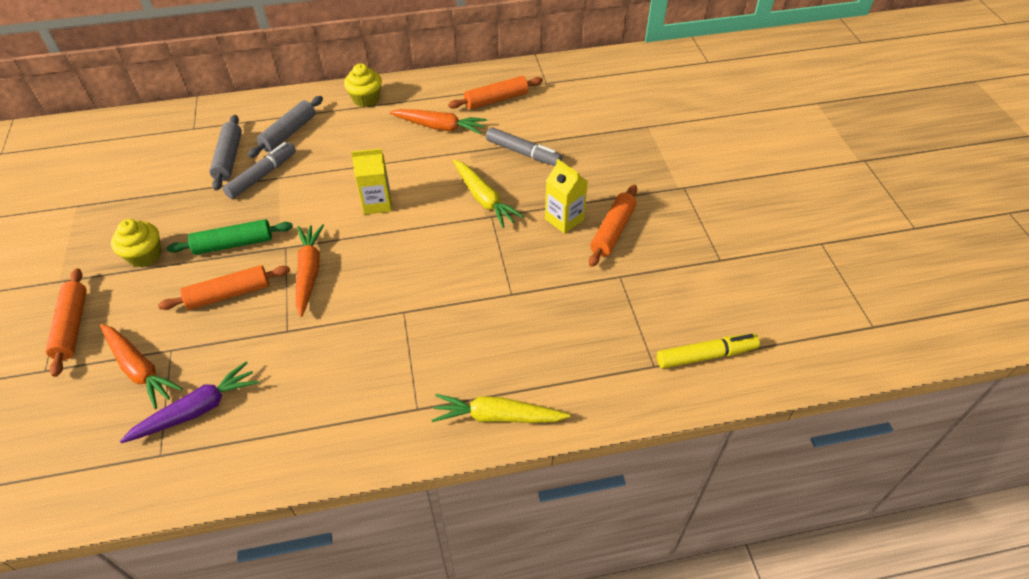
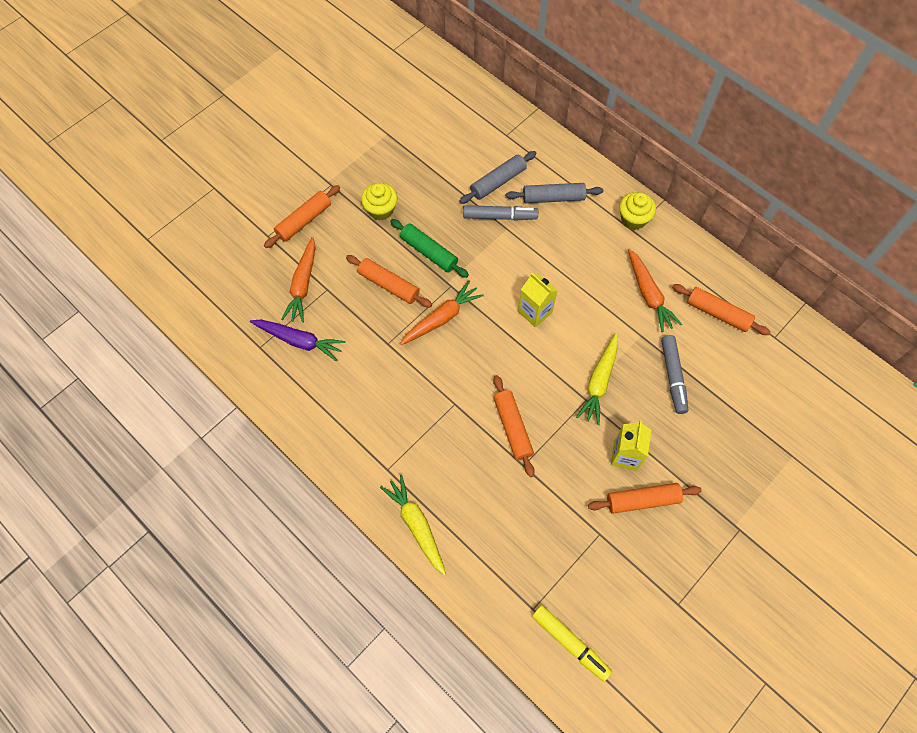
camera: 55 degrees right, 15 degrees up
none -> orange rolling pin [493,375,535,477]

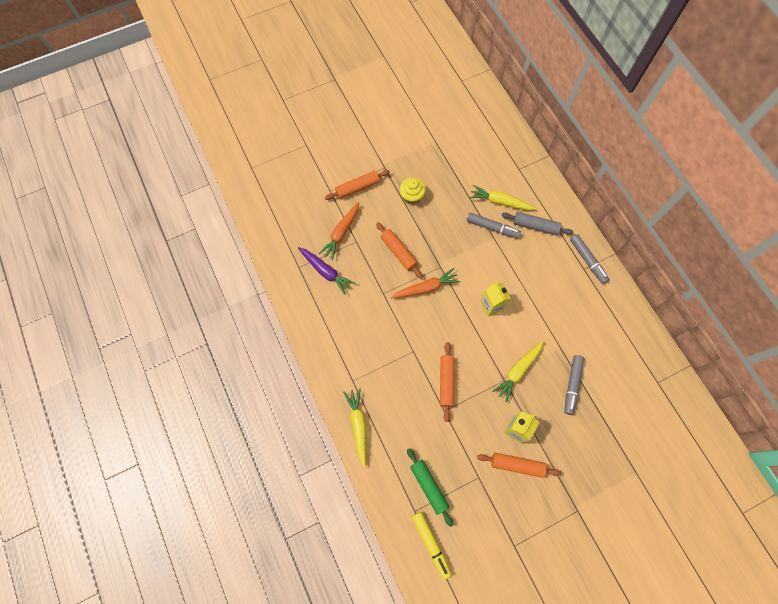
camera: 20 degrees right, 5 degrees up
green rolling pin [390,219,469,278] -> green rolling pin moved to [407,448,453,527]
grey rolling pin [460,151,537,204] -> yellow carrot [469,185,537,210]
yellow cupcake [619,192,656,230] -> grey marker [570,234,609,284]
orange carrot [628,249,682,332] -> none
orange rolling pin [672,284,770,335] -> none

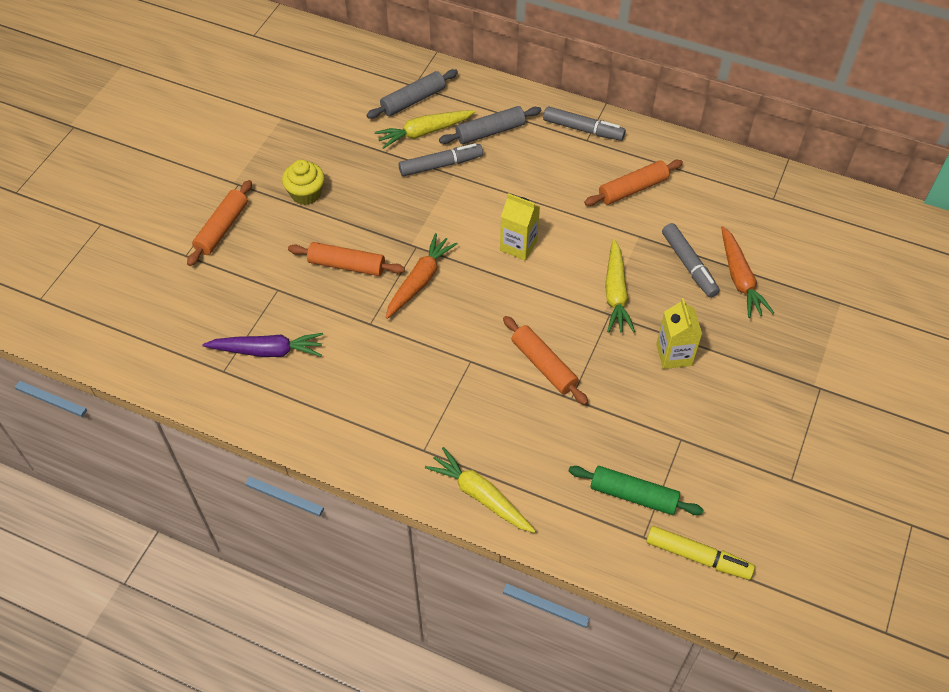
camera: 40 degrees left, 15 degrees down
orange carrot [319,202,359,260] -> orange carrot moved to [721,226,774,318]
orange rolling pin [477,453,561,478] -> orange rolling pin moved to [584,160,683,206]
none -> grey rolling pin [367,69,458,119]

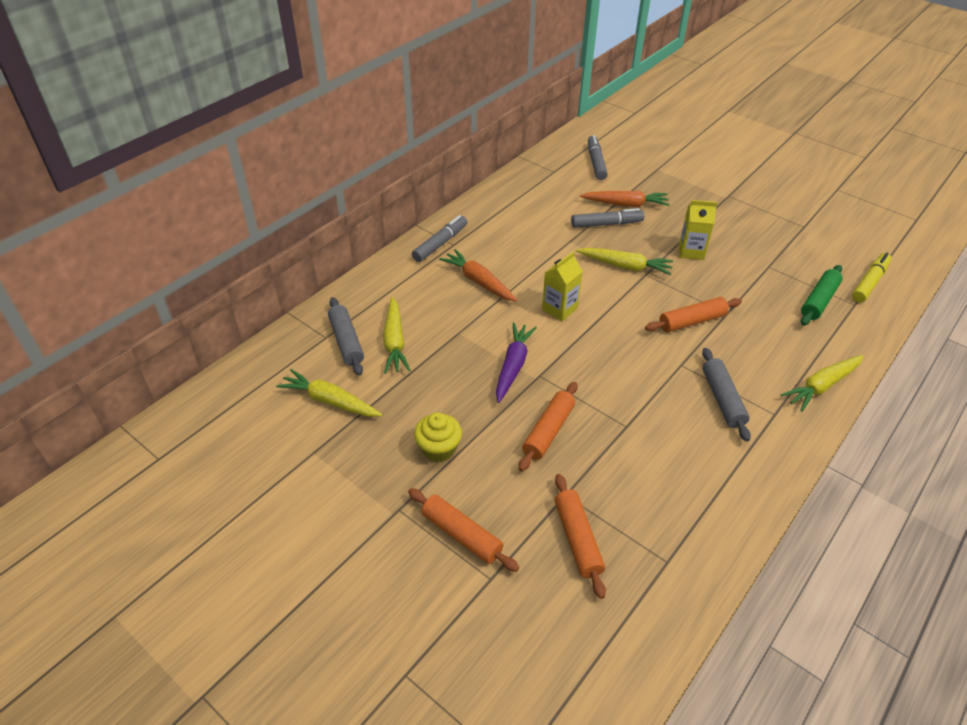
camera: 75 degrees left, 10 degrees down
purple carrot [202,333,323,357] -> purple carrot moved to [496,322,537,403]
orange carrot [385,233,458,319] -> orange carrot moved to [439,249,517,301]
grey marker [399,143,483,176] -> grey marker moved to [588,135,608,180]
grey rolling pin [439,106,541,144] -> grey rolling pin moved to [702,348,751,442]
orange rolling pin [584,160,683,206] -> orange rolling pin moved to [555,474,606,599]
none -> yellow carrot [276,369,382,417]

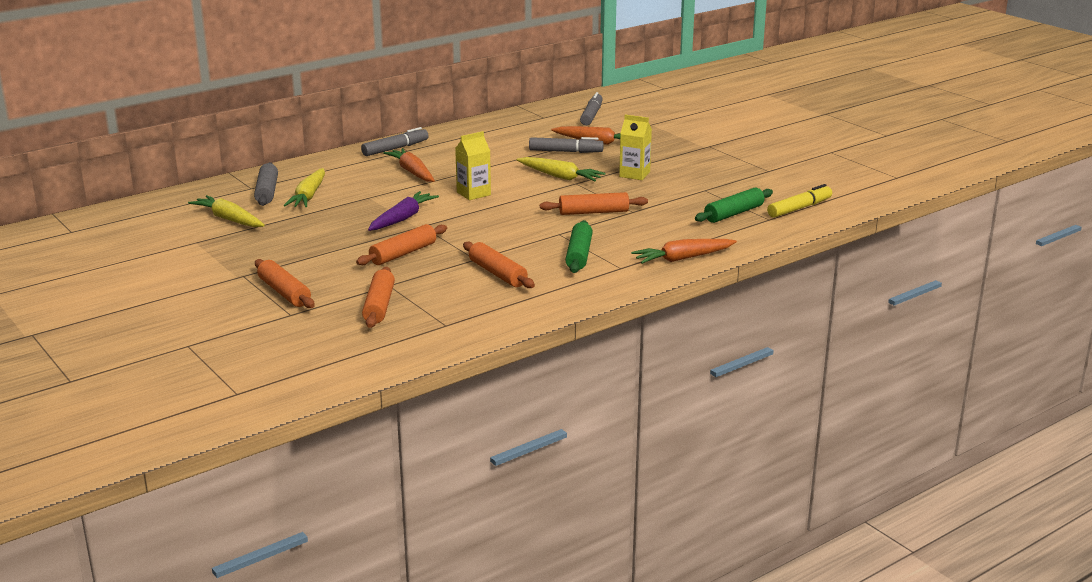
camera: 15 degrees right, 20 degrees down
yellow cupcake [414,413,462,462] -> none
grey rolling pin [702,348,751,442] -> green rolling pin [565,220,593,273]
yellow carrot [781,355,864,412] -> orange carrot [631,239,737,264]
none -> orange rolling pin [463,242,535,288]

